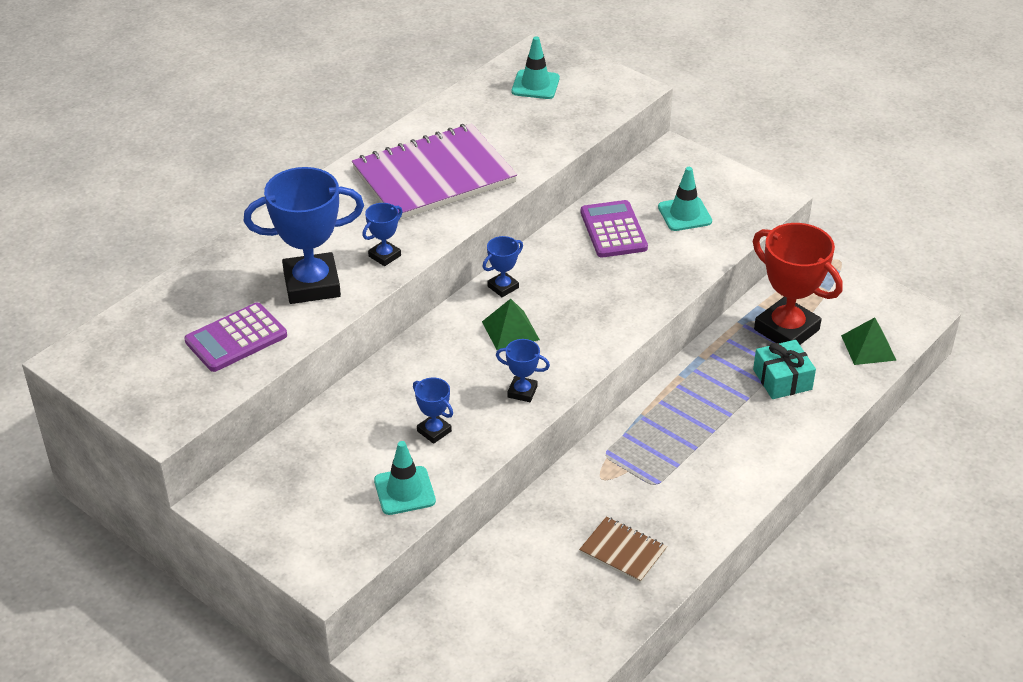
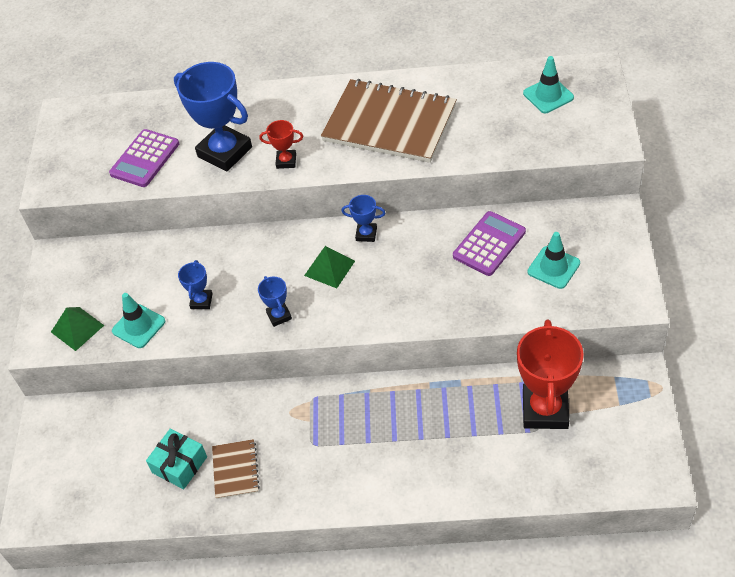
camera: 55 degrees right, 10 degrees up
purple calculator [184,303,287,372] -> purple calculator turned 75 degrees counterclockwise [109,129,179,187]
purple notebook [352,123,517,220] -> brown notebook [321,79,457,163]
blue trophy [362,203,402,266] -> red trophy [259,120,303,169]
turquoise gift [753,340,816,399] -> turquoise gift moved to [146,429,207,489]
green pyramid [841,317,897,365] -> green pyramid moved to [51,307,104,351]

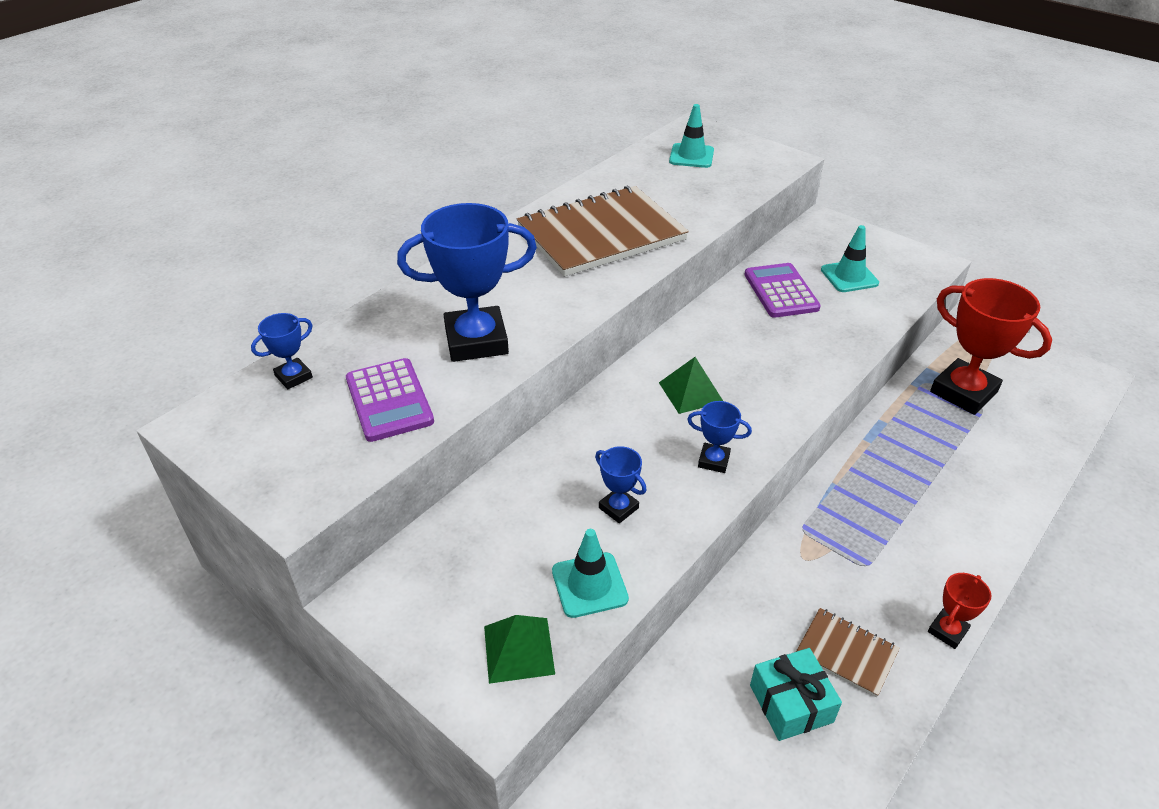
camera: 55 degrees left, 10 degrees down
red trophy [259,120,303,169] -> red trophy moved to [928,573,991,649]
blue trophy [341,195,385,242] -> blue trophy moved to [251,313,313,389]

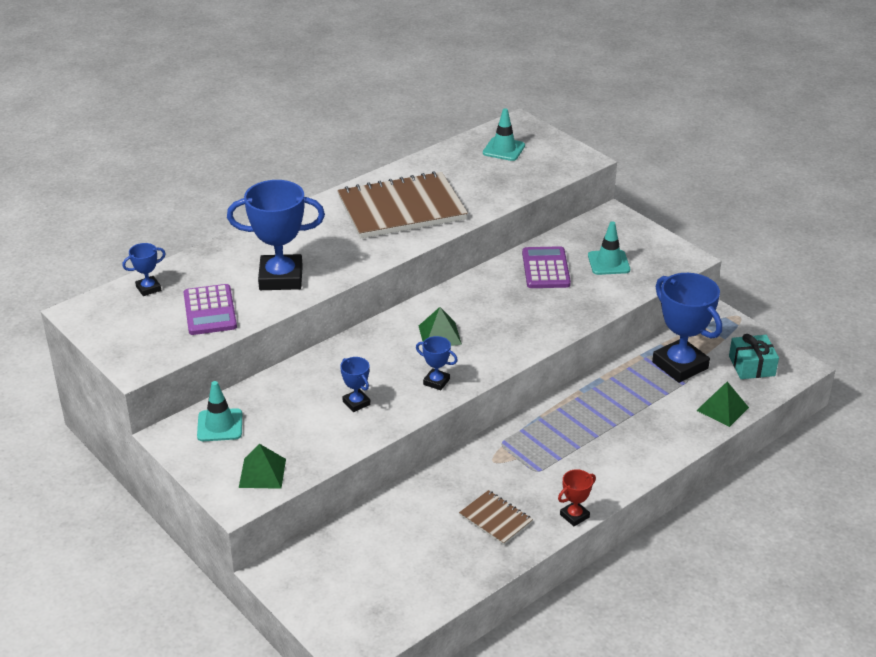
camera: 10 degrees right, 5 degrees down
turquoise traffic cone [552,529,629,618] -> turquoise traffic cone moved to [197,381,242,441]
turquoise gift [750,648,842,741] -> turquoise gift moved to [729,334,779,379]
red trophy [930,278,1052,415] -> blue trophy [652,273,722,383]
none -> green pyramid [696,382,749,427]

